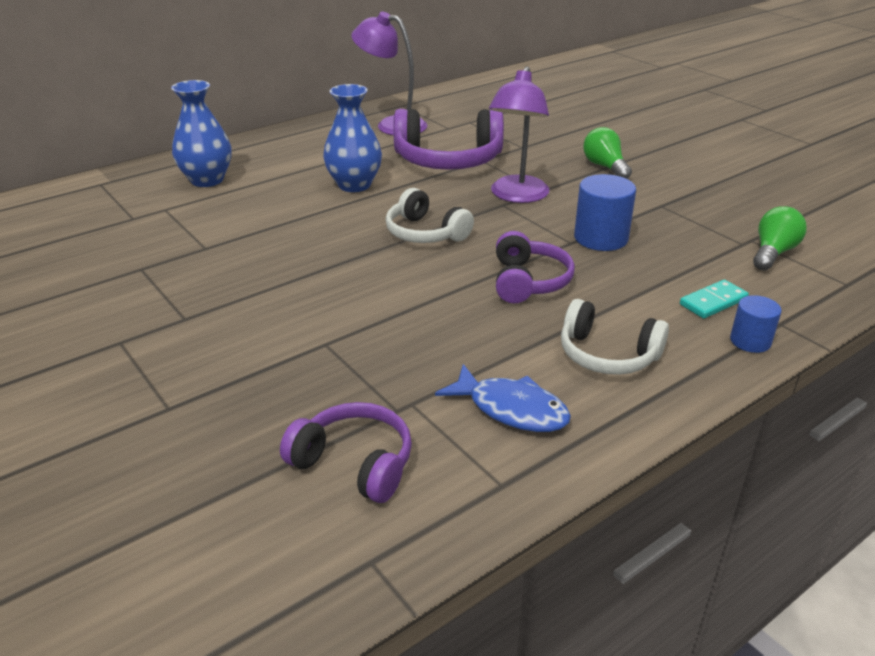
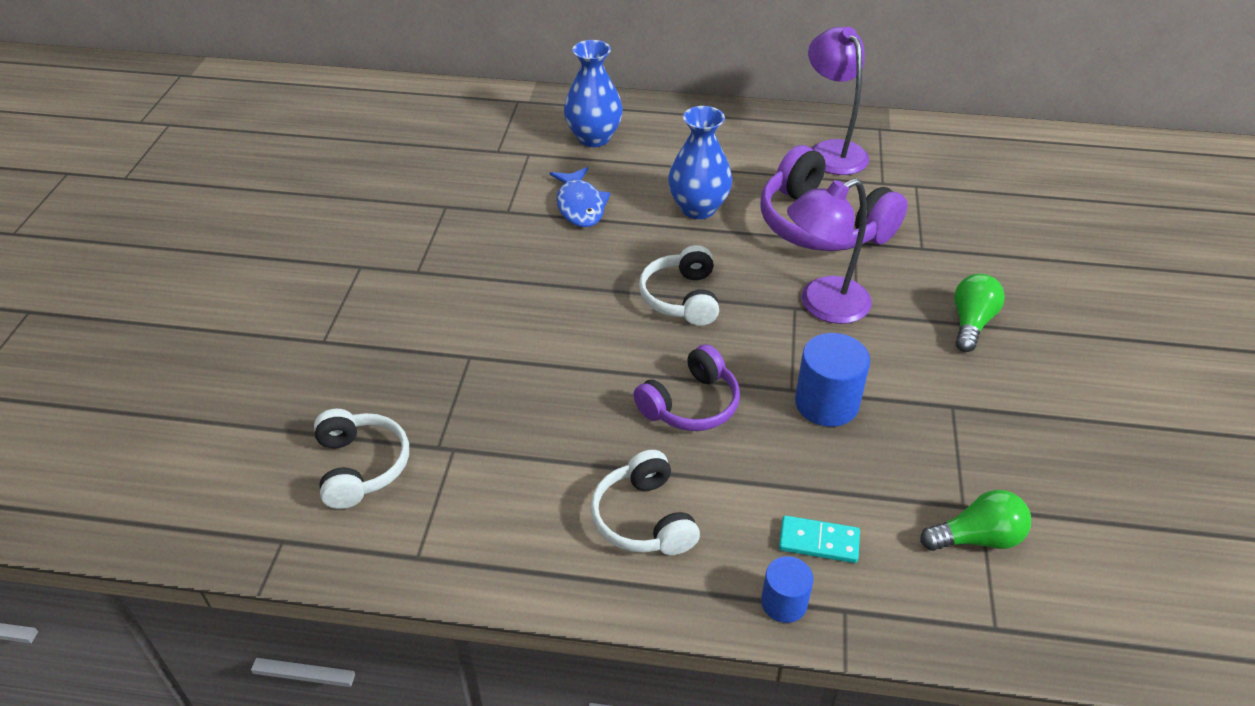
camera: 45 degrees right, 10 degrees up
purple headphones [280,402,412,503] -> white headphones [314,409,409,509]
blue fish [435,364,571,432] -> blue fish moved to [550,167,611,227]

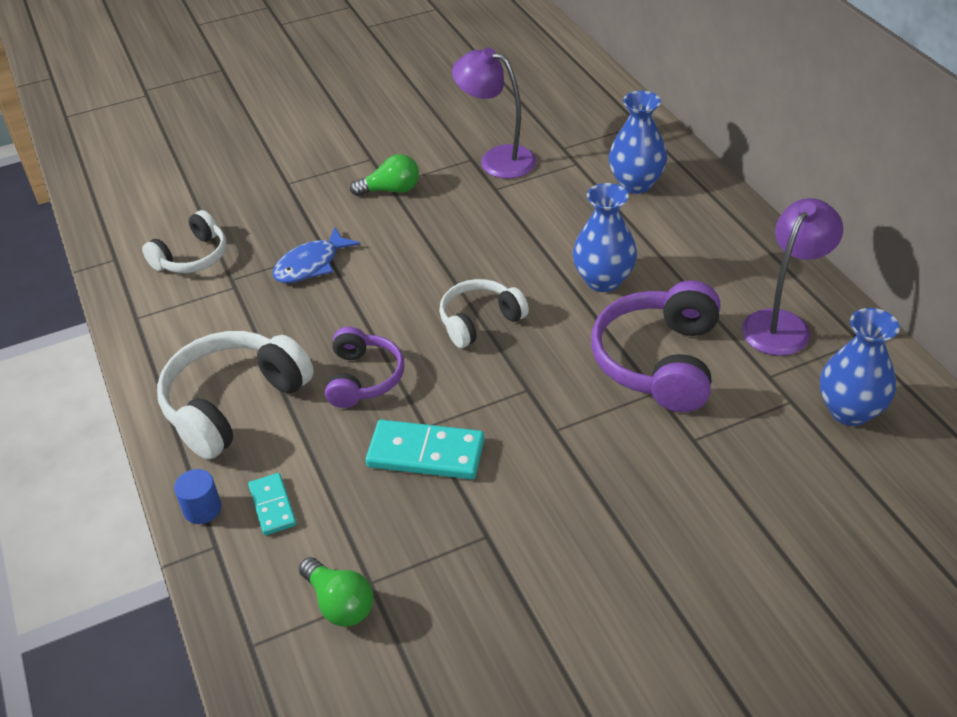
camera: 60 degrees right, 0 degrees up
blue fish [550,167,611,227] -> blue fish moved to [273,227,361,283]
white headphones [591,450,700,555] -> white headphones [157,331,314,460], size x1.62
purple headphones [633,344,740,431] -> purple headphones turned 105 degrees counterclockwise [325,327,404,408]
purple lamp [787,178,872,324] -> purple lamp moved to [452,48,537,179]
blue cylinder [795,333,870,427] -> turquoise domino [366,420,485,479]
green light bulb [954,274,1005,352] -> green light bulb moved to [350,154,419,196]
none -> blue vase [820,308,900,426]

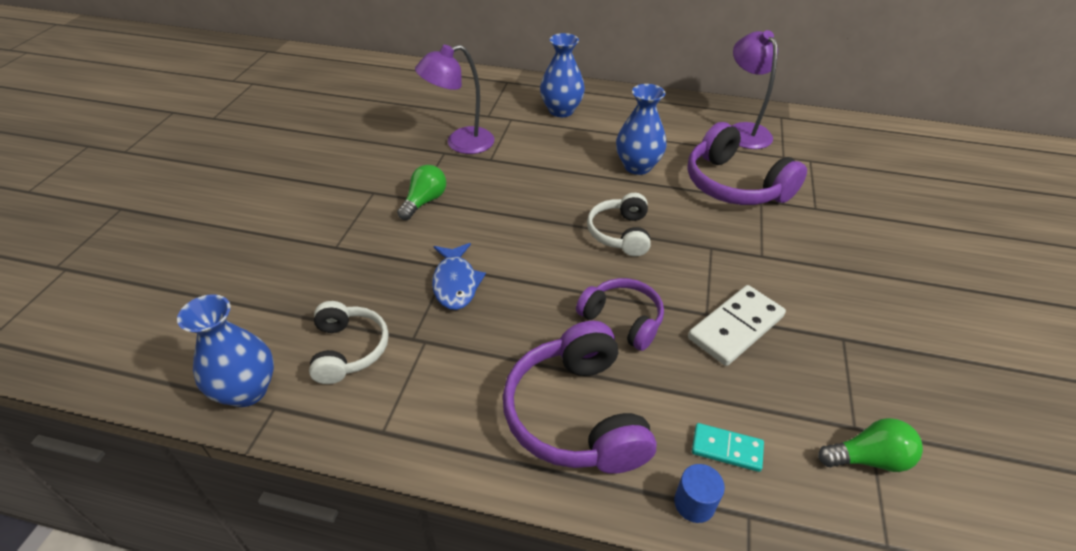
camera: 55 degrees left, 0 degrees up
white headphones [157,331,314,460] -> purple headphones [503,321,657,474]
turquoise domino [366,420,485,479] -> white domino [688,285,786,366]
blue vase [820,308,900,426] -> blue vase moved to [177,294,274,407]

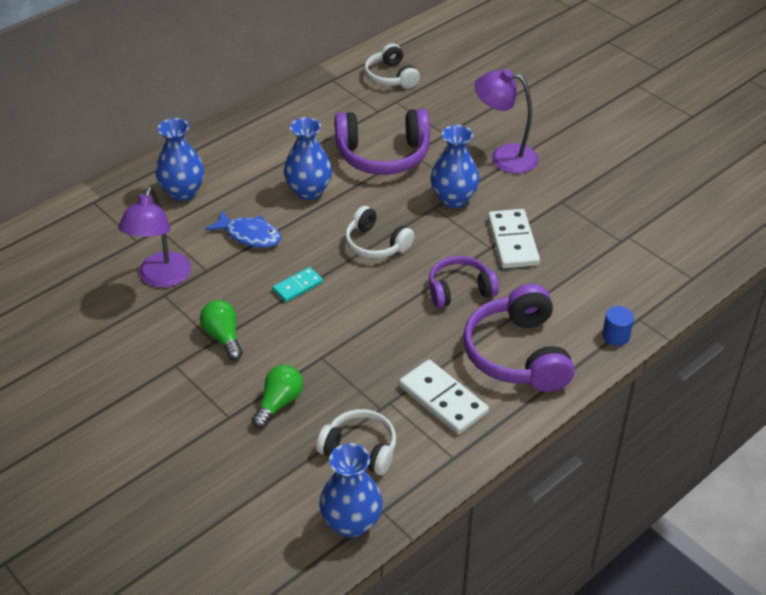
camera: 55 degrees left, 0 degrees up
blue fish [432,243,486,310] -> blue fish moved to [205,210,281,248]
purple headphones [503,321,657,474] -> purple headphones turned 60 degrees clockwise [463,284,575,392]
turquoise domino [692,423,764,472] -> turquoise domino moved to [272,267,323,302]
purple lamp [732,30,778,149] -> purple lamp moved to [475,69,538,174]
green light bulb [818,418,923,472] -> green light bulb moved to [252,365,303,428]
none -> white headphones [364,43,420,89]
none -> white domino [399,360,489,435]
none -> blue vase [431,125,479,208]

